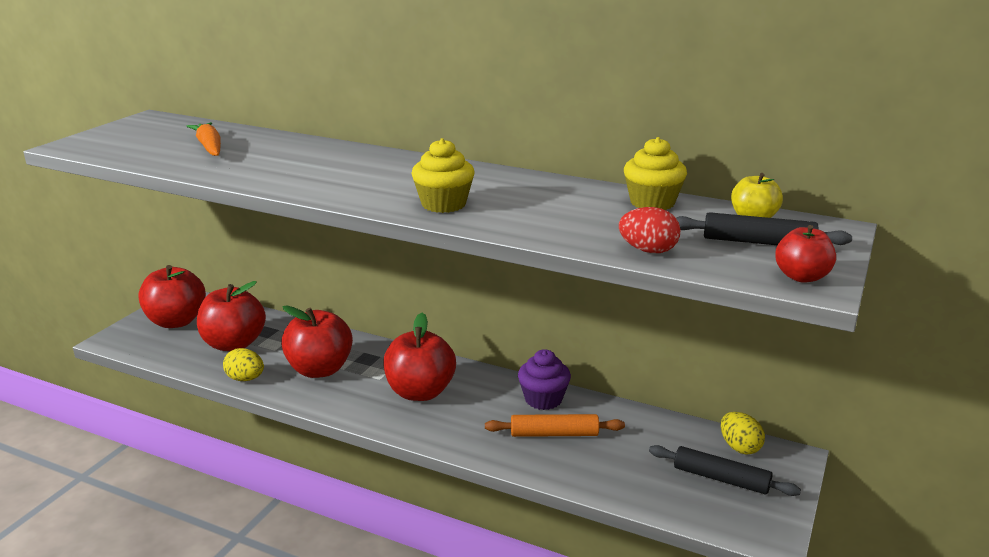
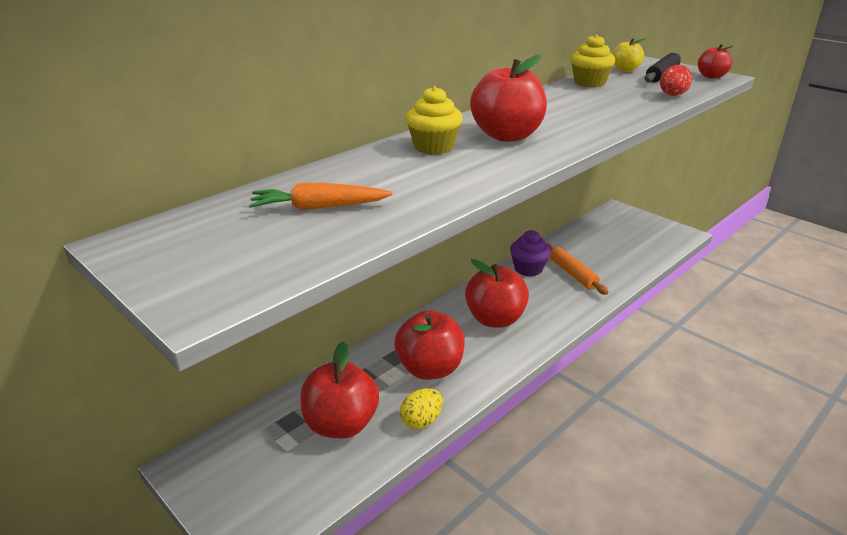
camera: 70 degrees left, 5 degrees up
red apple [138,265,206,328] -> red apple moved to [470,54,547,142]
yellow cupcake [411,138,475,213] -> yellow cupcake moved to [406,86,463,154]
orange rolling pin [485,414,625,437] -> orange rolling pin turned 45 degrees counterclockwise [546,243,609,295]
black rolling pin [649,445,801,496] -> none
yellow egg [721,412,765,455] -> none

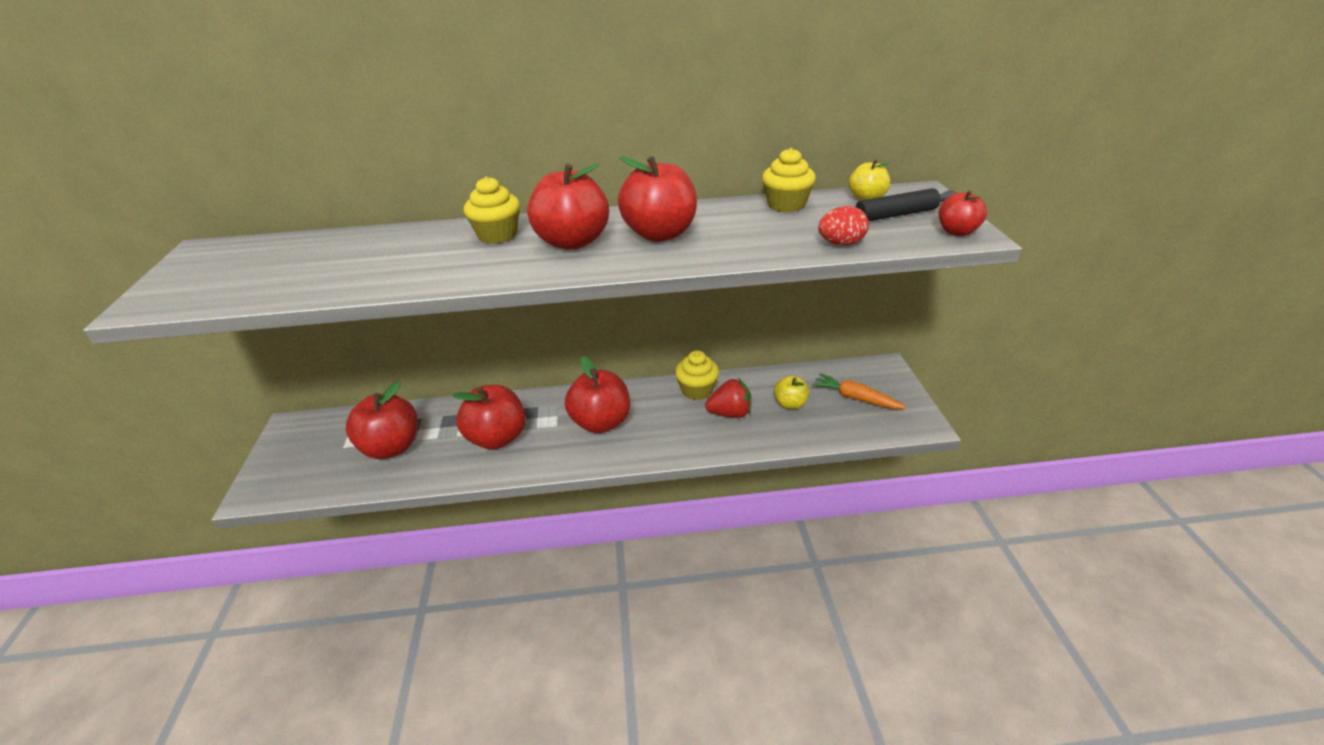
camera: 40 degrees right, 5 degrees up
orange carrot [249,182,393,210] -> orange carrot moved to [812,373,907,409]
yellow egg [400,388,443,429] -> none
purple cupcake [510,230,551,276] -> yellow cupcake [675,350,719,400]
orange rolling pin [546,243,609,295] -> red strawberry [705,378,752,418]
none -> red apple [618,156,697,242]
none -> yellow apple [774,376,809,409]

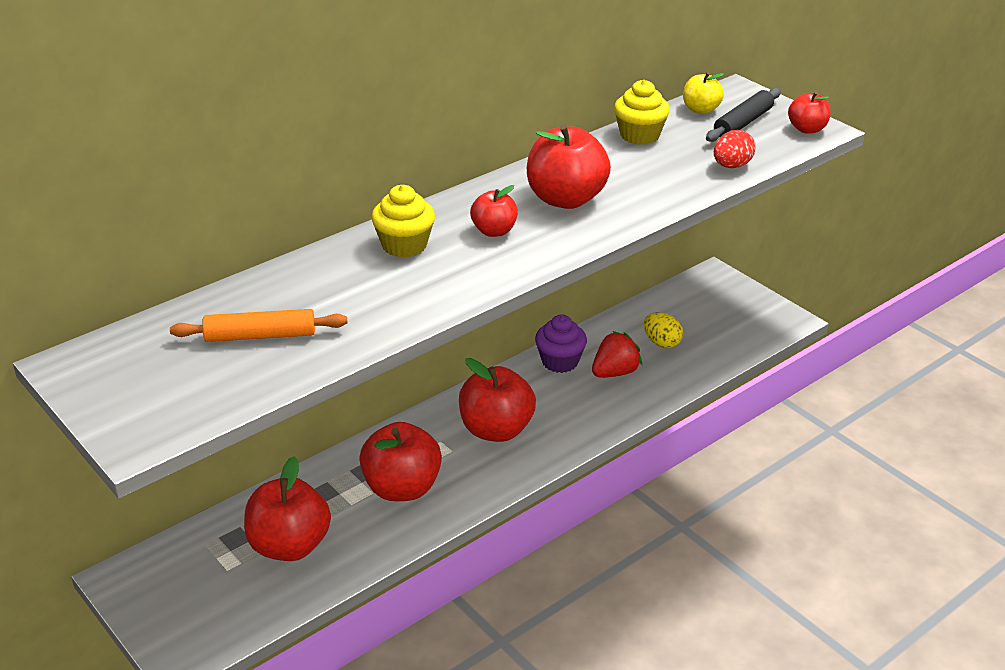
camera: 35 degrees left, 0 degrees up
red apple [527,163,609,250] -> red apple [470,185,518,237], size x0.55
yellow cupcake [675,350,719,400] -> purple cupcake [535,314,587,373]
yellow apple [774,376,809,409] -> yellow egg [644,312,683,348]
orange carrot [812,373,907,409] -> none
none -> orange rolling pin [170,309,347,342]

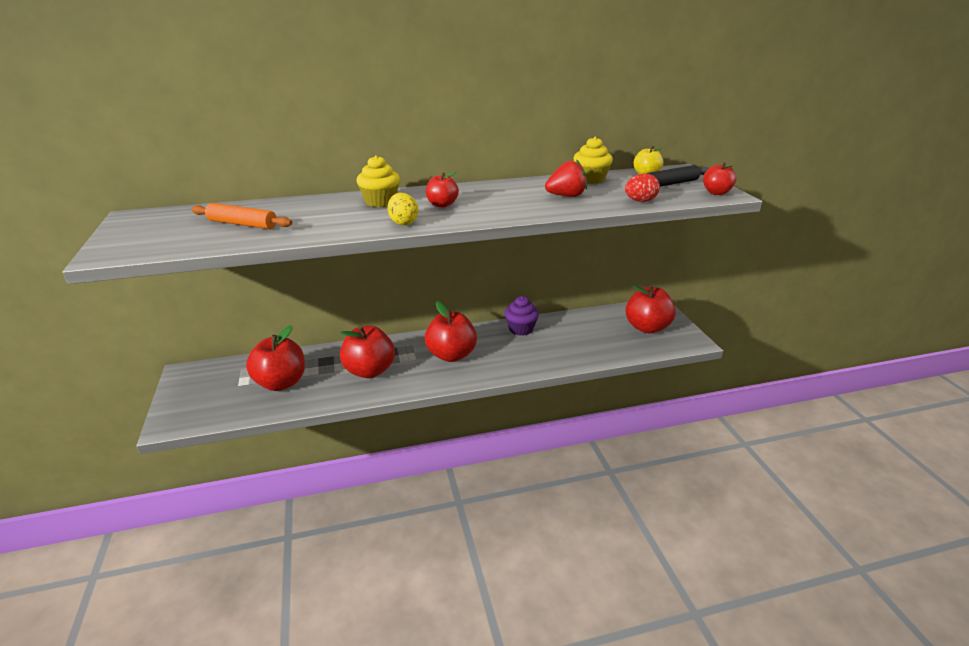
camera: 25 degrees right, 5 degrees down
red apple [527,124,611,209] -> red apple moved to [625,285,676,333]
red strawberry [592,331,642,378] -> red strawberry moved to [545,159,587,197]
yellow egg [644,312,683,348] -> yellow egg moved to [387,193,418,225]

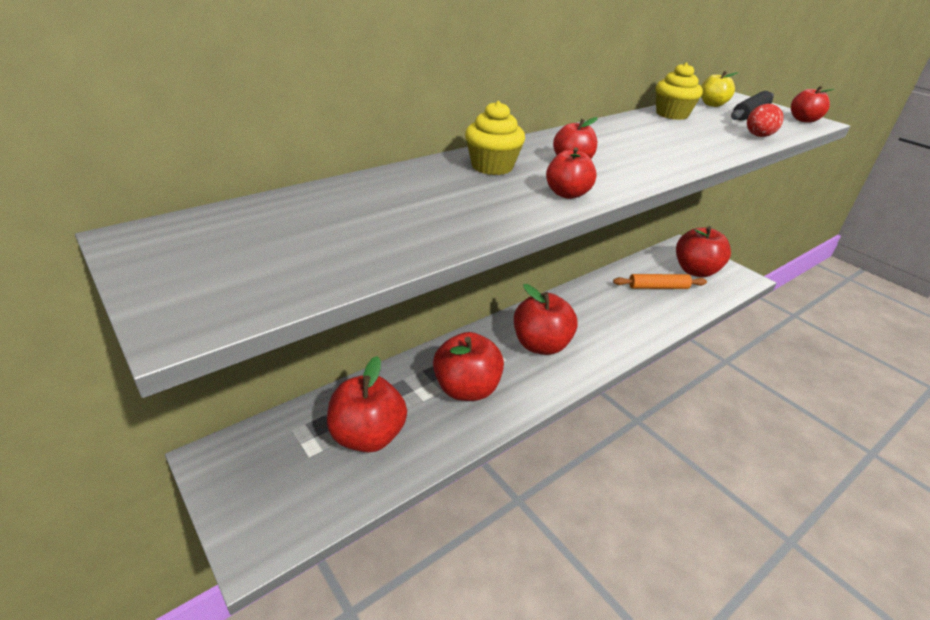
camera: 25 degrees left, 5 degrees up
orange rolling pin [191,203,292,229] -> orange rolling pin moved to [613,274,707,289]
yellow egg [387,193,418,225] -> red apple [546,147,597,199]
purple cupcake [505,296,539,336] -> none
red strawberry [545,159,587,197] -> none

